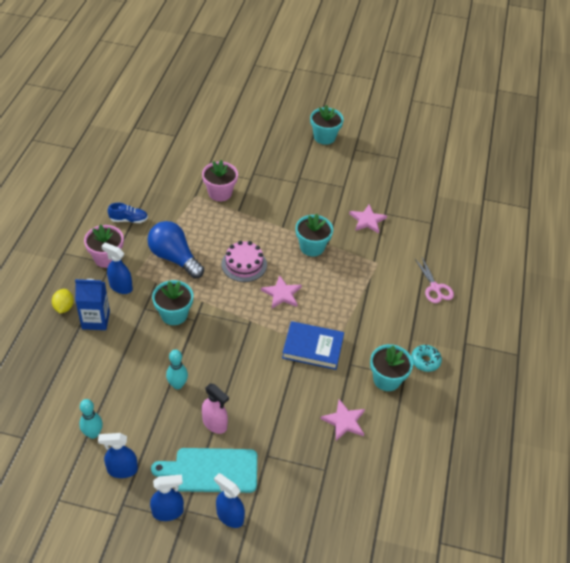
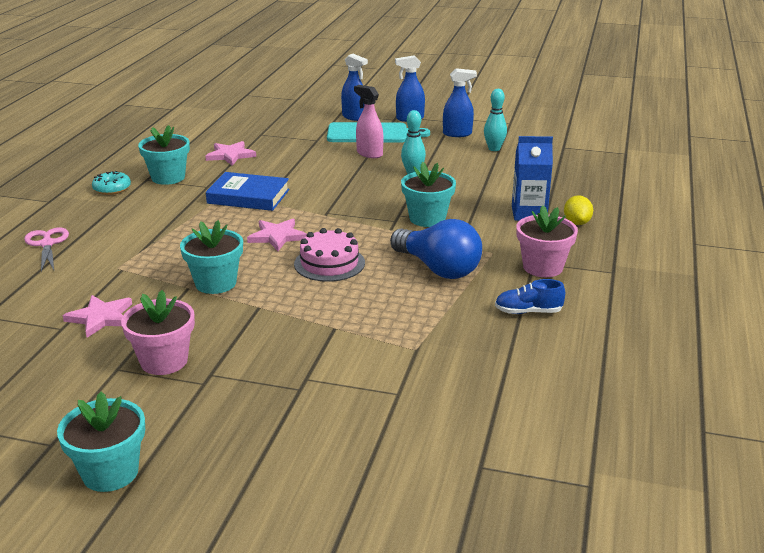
camera: 175 degrees left, 20 degrees down
blue spray bottle [101,243,133,294] -> none
pink flower pot [202,160,238,201] -> pink flower pot moved to [121,290,195,375]

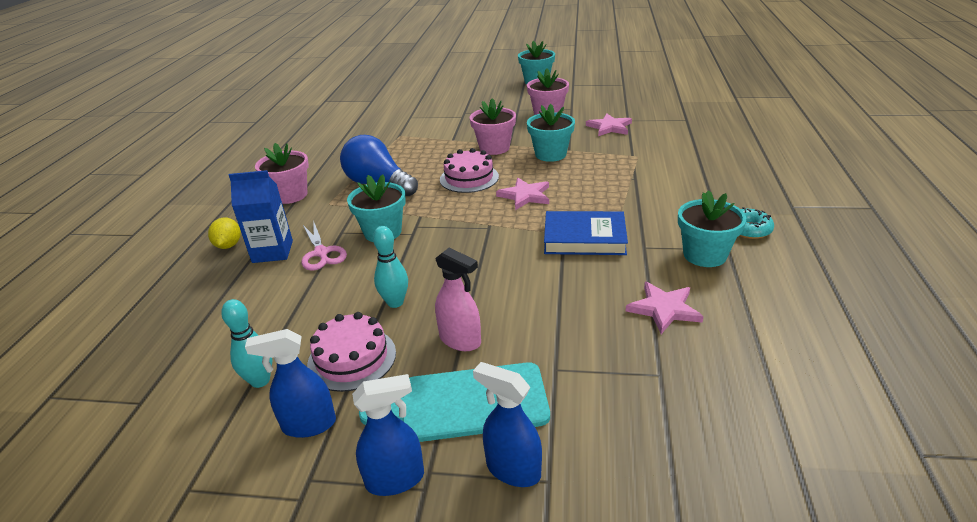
camera: 175 degrees right, 5 degrees up
pink scissors [24,227,69,272] -> pink scissors moved to [301,220,347,271]
blue shoe [495,279,565,314] -> none
none -> pink cake [307,312,396,392]
none -> pink flower pot [470,98,516,155]

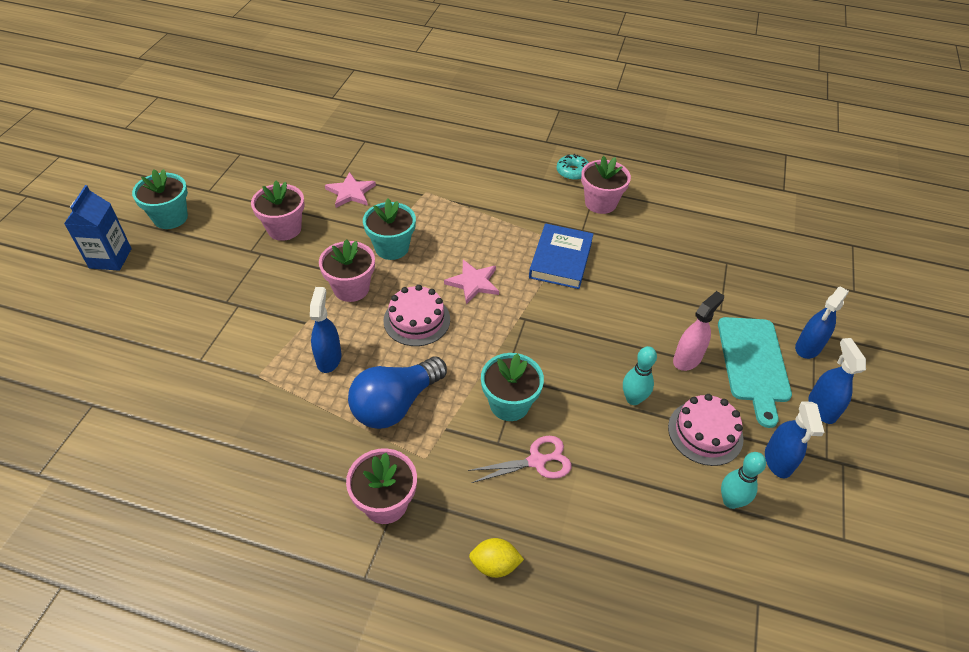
camera: 85 degrees left, 15 degrees up
blue carton [229,170,293,263] -> blue carton moved to [64,185,132,271]
pink star [625,282,704,334] -> none
turquoise flower pot [678,190,746,267] -> pink flower pot [581,156,631,214]
none -> blue spray bottle [310,287,342,373]

